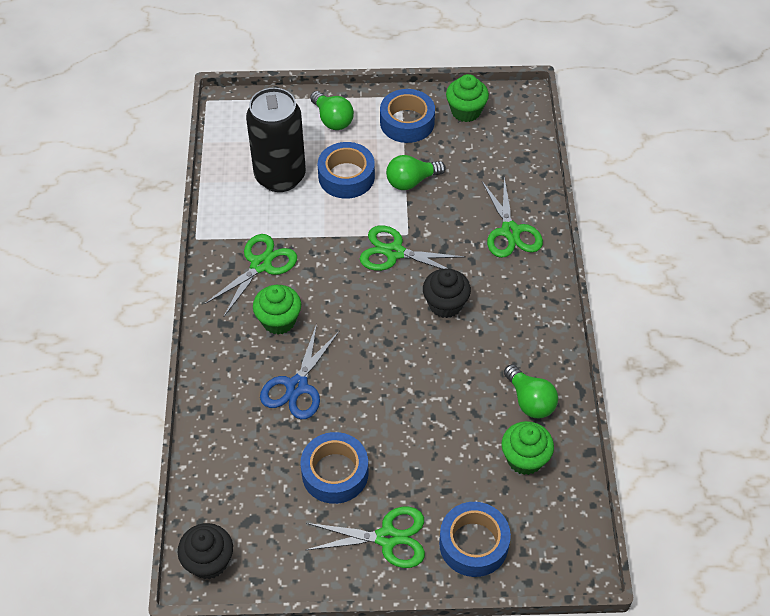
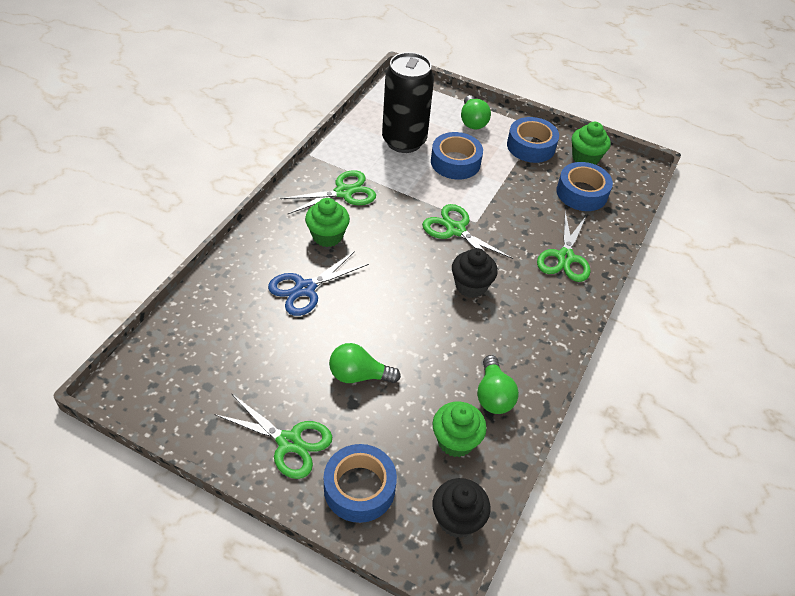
camera: 25 degrees right, 5 degrees down
black cupcake [178,523,233,579] -> black cupcake moved to [433,478,491,538]
blue tape [300,432,368,504] -> blue tape moved to [556,162,613,211]
green light bulb [386,155,446,190] -> green light bulb moved to [329,343,401,383]

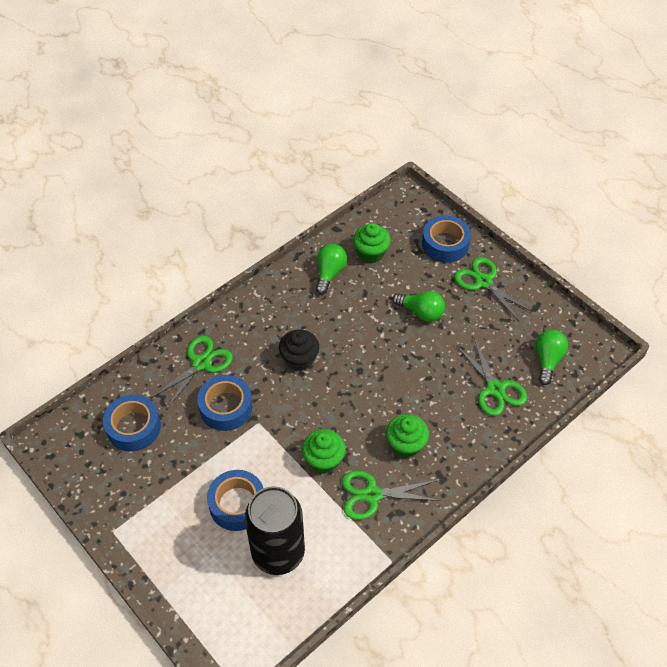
camera: 155 degrees left, 5 degrees up
blue scissors [268,251,369,316] -> none
green scissors [422,204,513,269] -> green scissors moved to [456,338,527,416]
black cupcake [433,478,491,538] -> none
green light bulb [461,95,491,129] -> green light bulb moved to [536,330,568,385]
blue tape [507,117,559,163] -> blue tape moved to [197,375,253,431]
green cupcake [572,122,611,165] -> green cupcake moved to [302,429,346,473]

